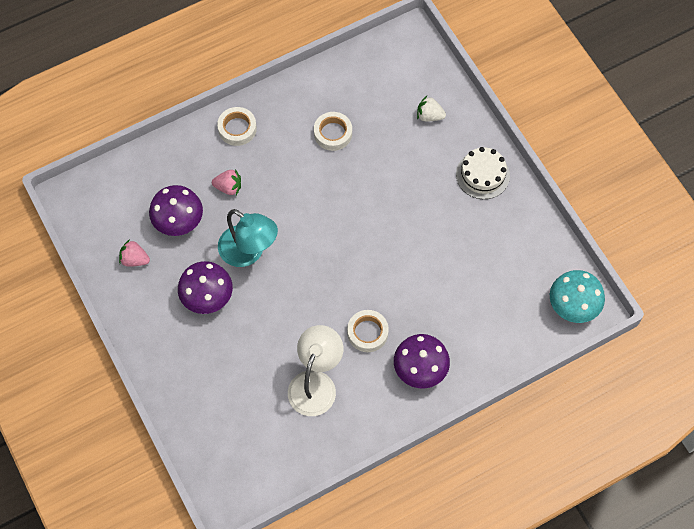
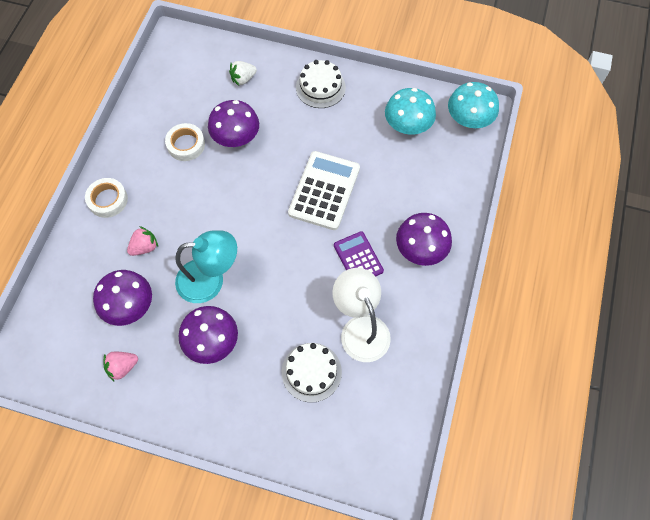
camera: 45 degrees left, 0 degrees up
white tape [347,310,389,352] -> purple calculator [334,231,384,276]
none -> purple mushroom [208,100,259,147]
none -> white cake [282,343,342,403]
none -> white calculator [288,151,360,230]
none -> turquoise mushroom [385,88,436,135]

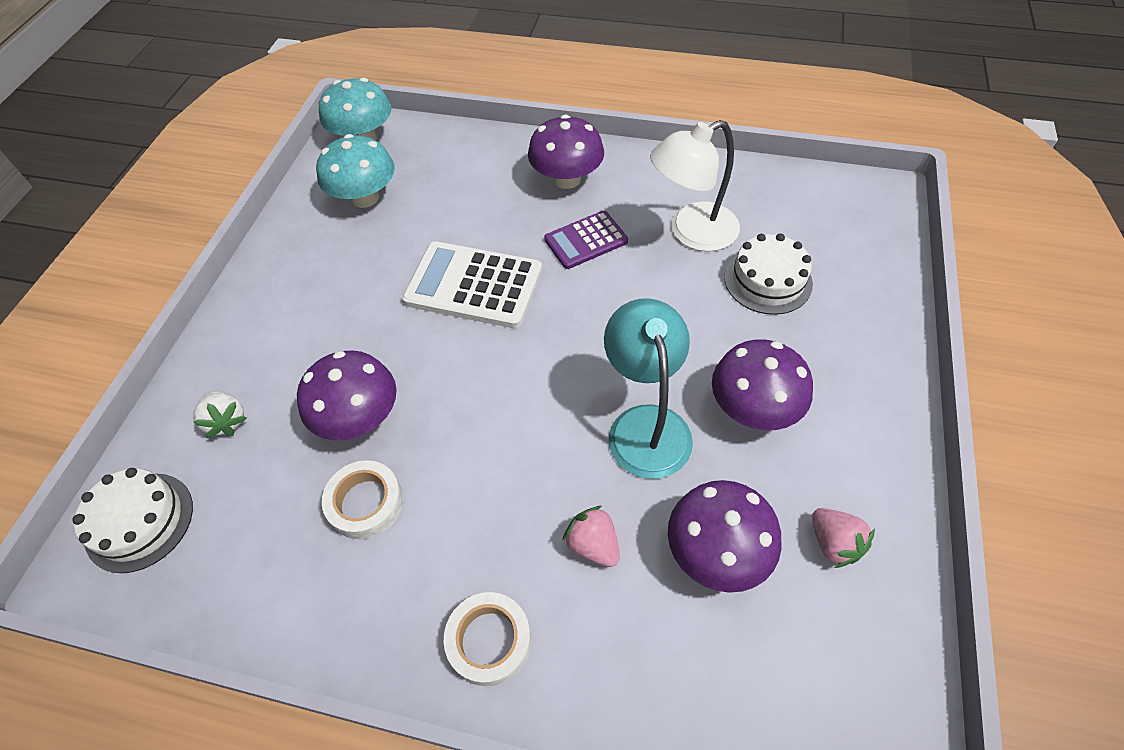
camera: 90 degrees left, 10 degrees down
white cake [296,60,346,108] -> white cake moved to [72,468,193,573]

